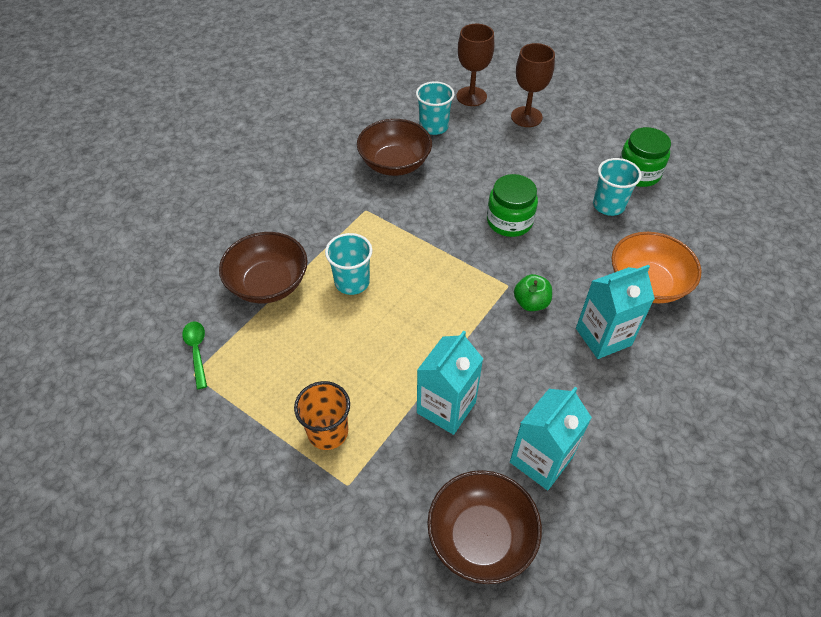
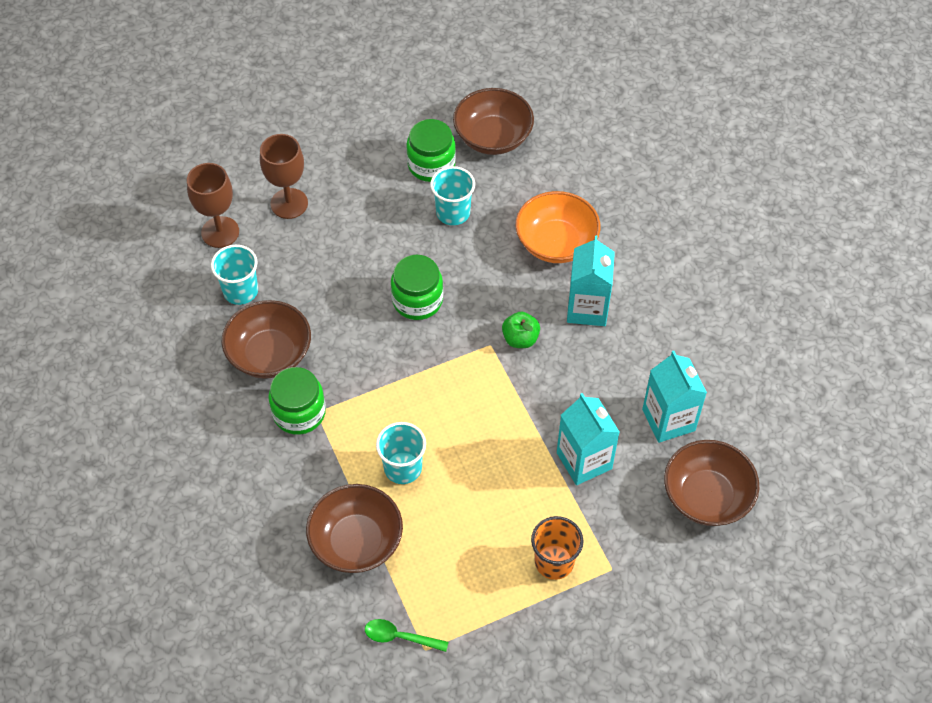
camera: 60 degrees left, 5 degrees up
none -> green jar [268,367,326,435]
none -> brown bowl [453,88,534,155]

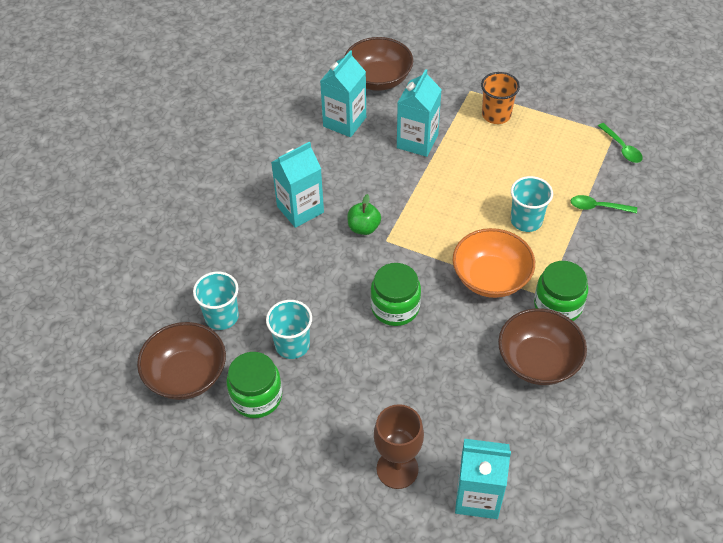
camera: 130 degrees left, 5 degrees down
brown goblet [187,163,239,248] -> turquoise carton [455,439,511,519]
turquoise cup [211,245,258,305] -> turquoise cup moved to [193,272,239,330]
brown bowl [306,484,403,573] -> green spoon [571,195,637,213]
orange bowl [516,191,600,263] -> orange bowl moved to [453,228,535,298]

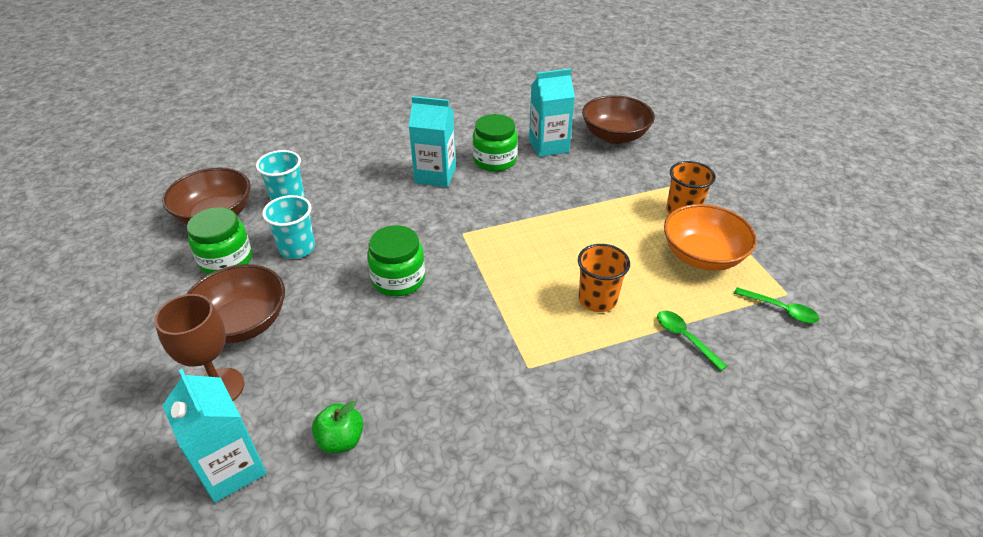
camera: 45 degrees right, 10 degrees down
green apple [347,194,381,235] -> green apple moved to [312,401,364,454]
turquoise carton [397,69,442,157] -> none
orange bowl [453,228,535,298] -> orange bowl moved to [664,204,757,271]
brown bowl [498,308,587,385] -> brown bowl moved to [186,264,285,343]
turquoise cup [511,176,553,232] -> orange cup [578,244,630,312]
green jar [534,261,588,321] -> green jar moved to [472,114,518,172]
green spoon [598,123,643,163] -> green spoon turned 75 degrees counterclockwise [734,287,819,323]

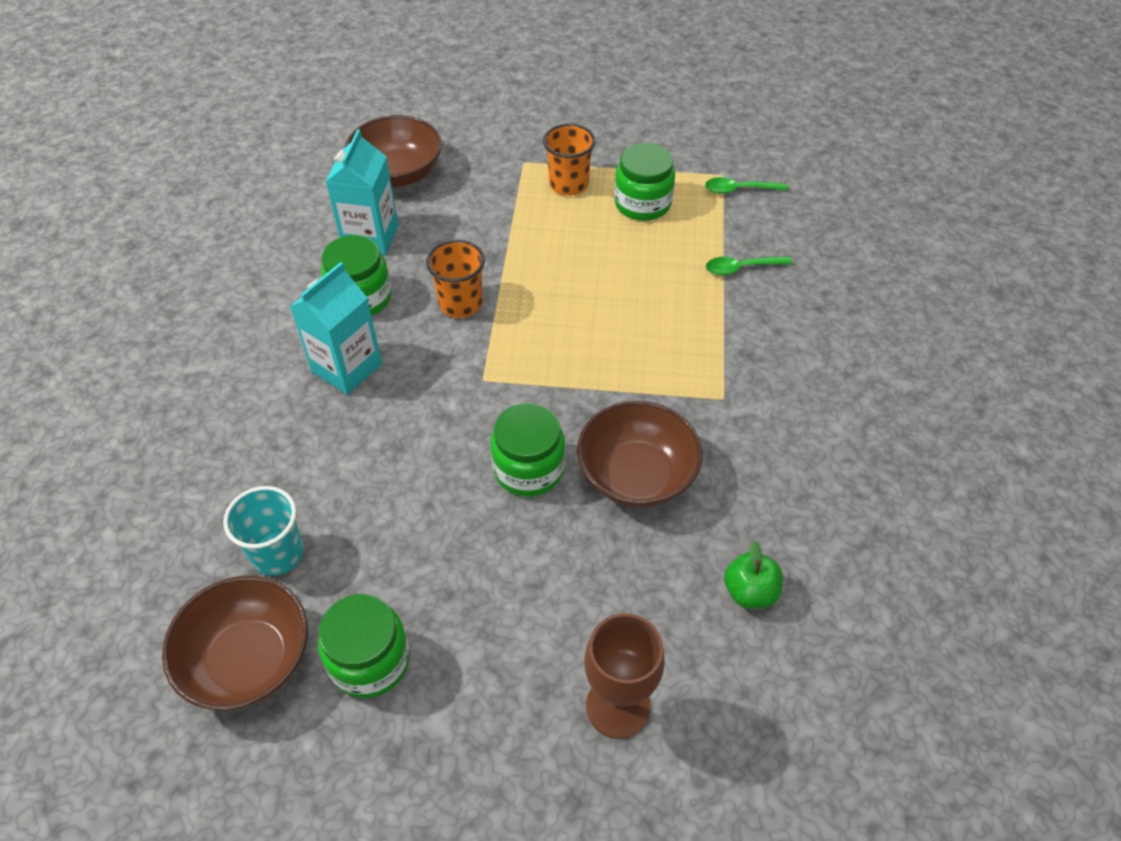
camera: 65 degrees left, 10 degrees up
turquoise carton [162,369,267,503] -> none
brown bowl [186,264,285,343] -> brown bowl moved to [577,400,702,508]
turquoise cup [262,195,315,259] -> none
orange cup [578,244,630,312] -> orange cup moved to [426,240,485,318]
orange bowl [664,204,757,271] -> green jar [614,143,675,221]
green spoon [734,287,819,323] -> green spoon turned 150 degrees counterclockwise [705,177,788,194]

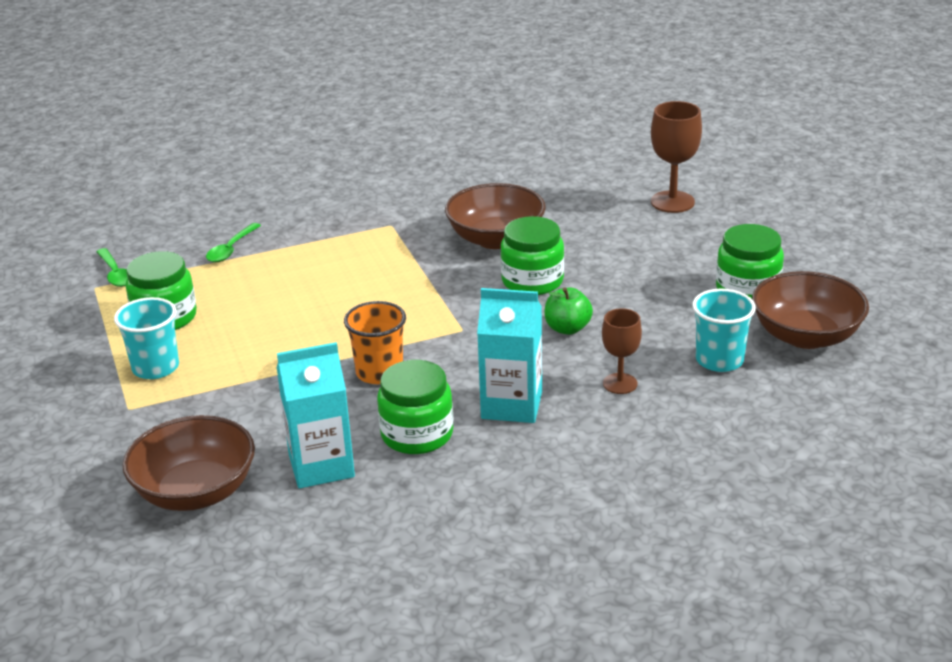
camera: 115 degrees left, 20 degrees down
orange cup [543,123,596,196] -> turquoise cup [114,297,179,379]
green spoon [706,256,792,276] -> green spoon turned 60 degrees clockwise [206,223,261,262]
green apple [724,540,783,609] -> green apple moved to [544,287,593,335]
none -> brown goblet [602,308,642,394]

